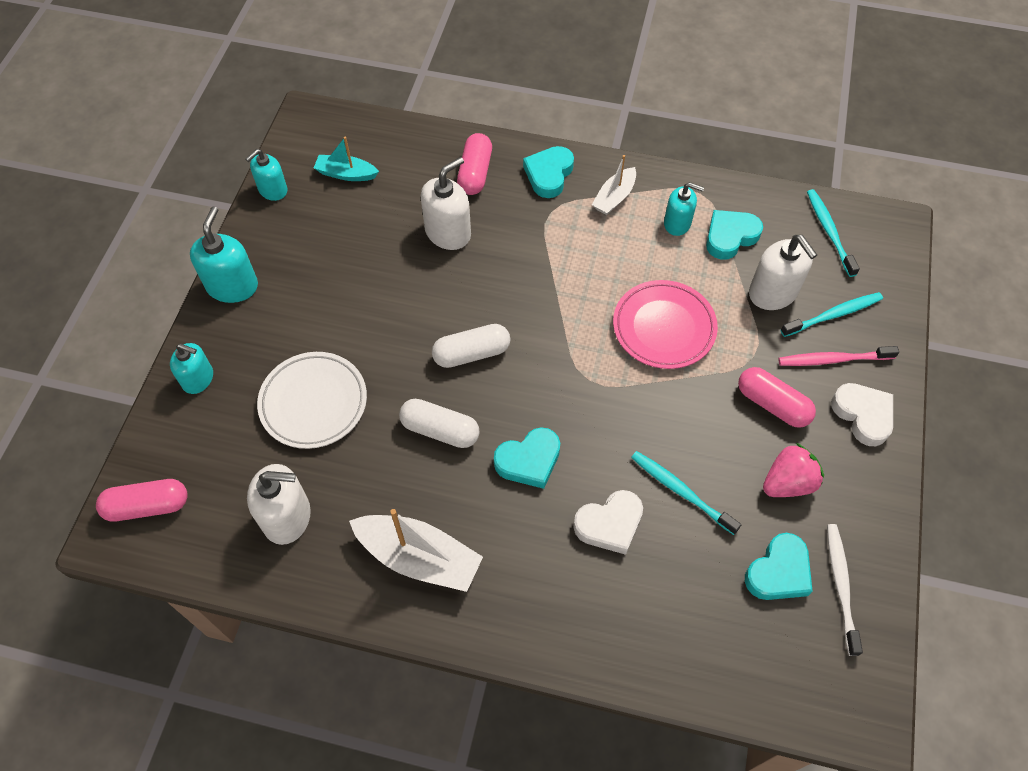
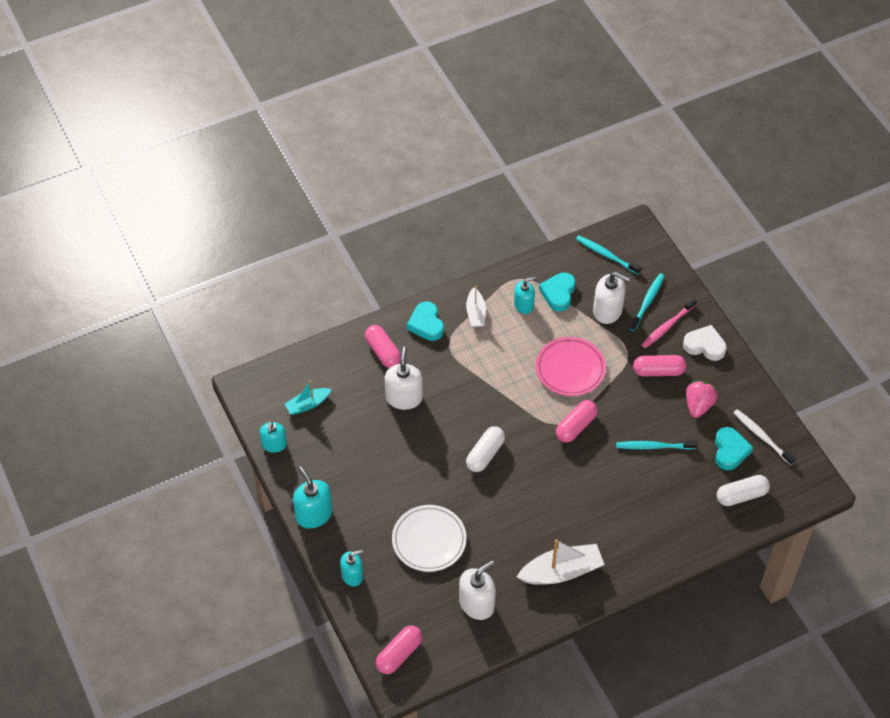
camera: 40 degrees left, 5 degrees down
white capsule [399,399,480,448] -> white capsule moved to [717,475,770,506]
turquoise heart [494,427,560,489] -> none
white heart [573,490,643,555] -> none
none -> pink capsule [556,400,598,443]

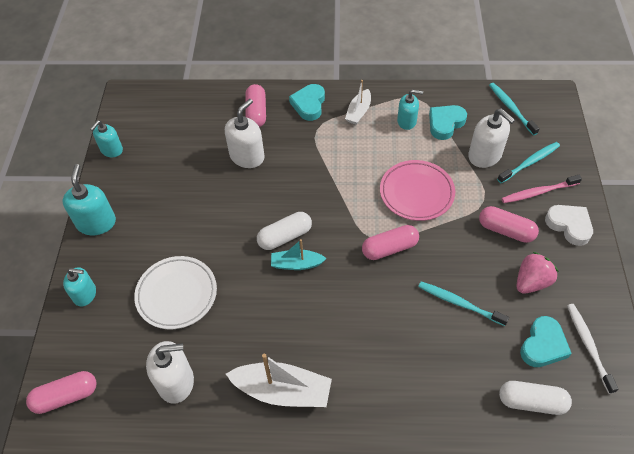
camera: 30 degrees right, 0 degrees up
turquoise boat [285,380,331,415] -> turquoise boat moved to [271,239,327,270]

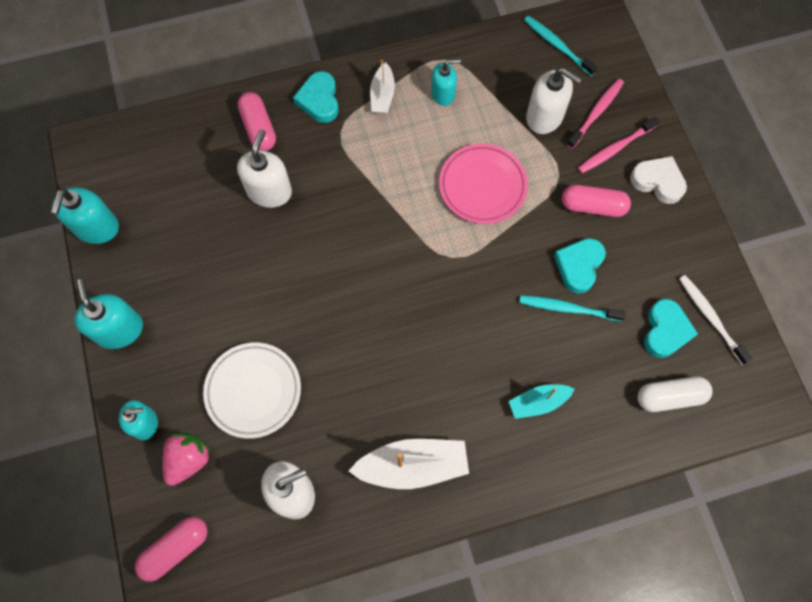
camera: 20 degrees left, 15 degrees up
turquoise soap dispenser [90,120,123,157] -> turquoise soap dispenser [51,187,119,244], size x1.50
white capsule [257,212,312,250] -> none
turquoise boat [271,239,327,270] -> turquoise boat moved to [509,384,575,419]
pink capsule [362,225,419,260] -> none
turquoise heart [429,105,467,140] -> turquoise heart moved to [554,238,606,294]
turquoise toothbrush [497,142,560,183] -> pink toothbrush [567,79,624,149]
pink strawberry [517,252,559,294] -> pink strawberry moved to [162,432,211,486]

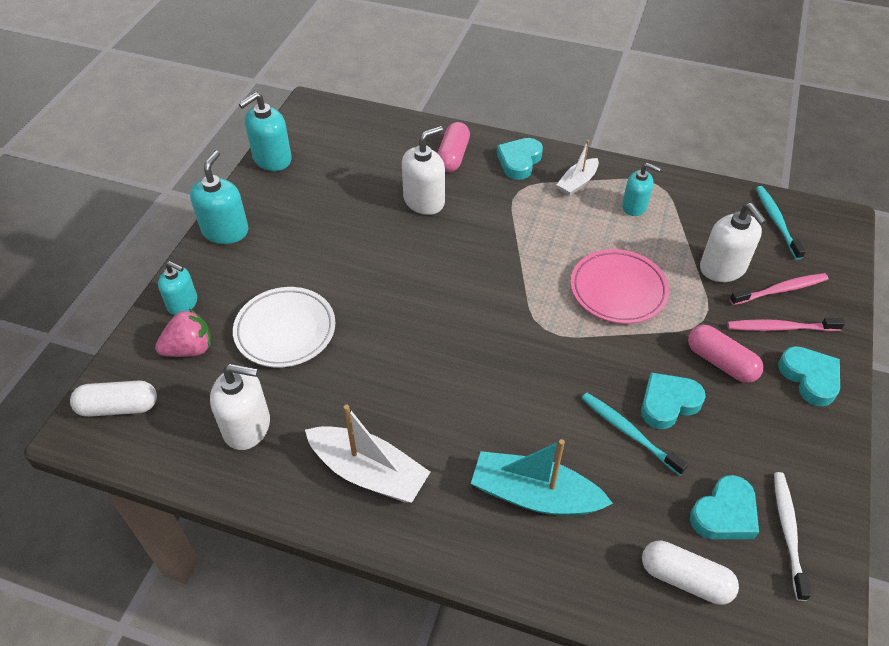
camera: 35 degrees right, 20 degrees down
pink capsule [135,517,208,582] -> white capsule [70,380,157,417]
turquoise boat [509,384,575,419] -> turquoise boat [471,439,613,516], size x1.69
white heart [630,156,687,204] -> turquoise heart [778,346,840,406]

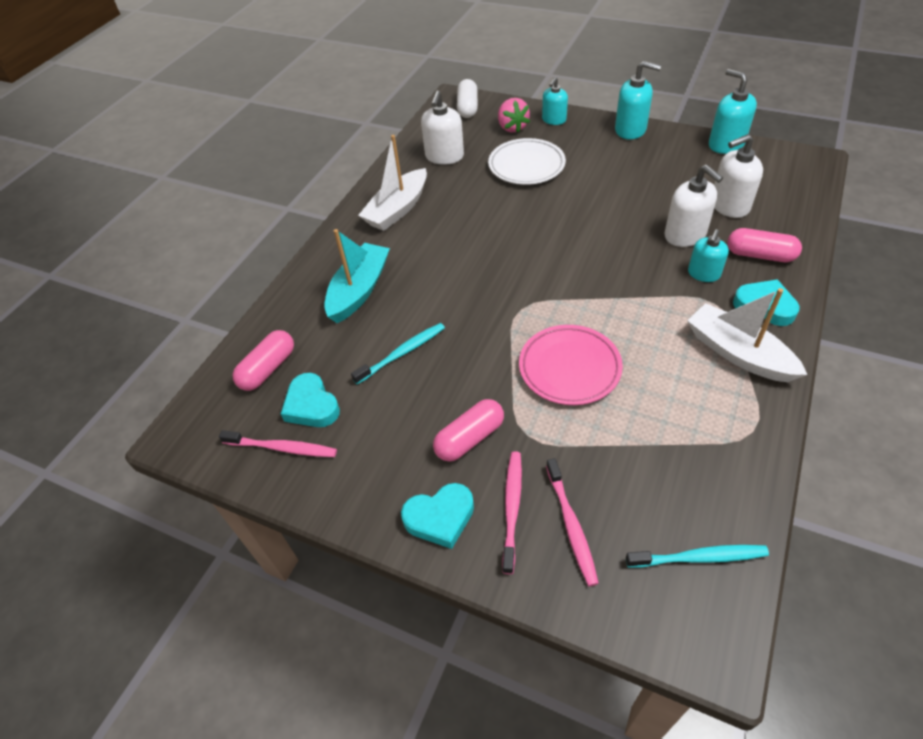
camera: 100 degrees right, 0 degrees up
white boat [557,140,599,196] -> white boat [687,288,807,382], size x1.69
turquoise soap dispenser [622,163,661,216] -> turquoise soap dispenser moved to [688,229,729,282]
turquoise heart [641,372,706,429] -> none
white capsule [642,540,739,605] -> pink capsule [233,330,294,391]
white soap dispenser [700,203,766,282] -> white soap dispenser moved to [714,134,763,218]
white toothbrush [774,472,811,601] -> pink toothbrush [219,430,337,457]

